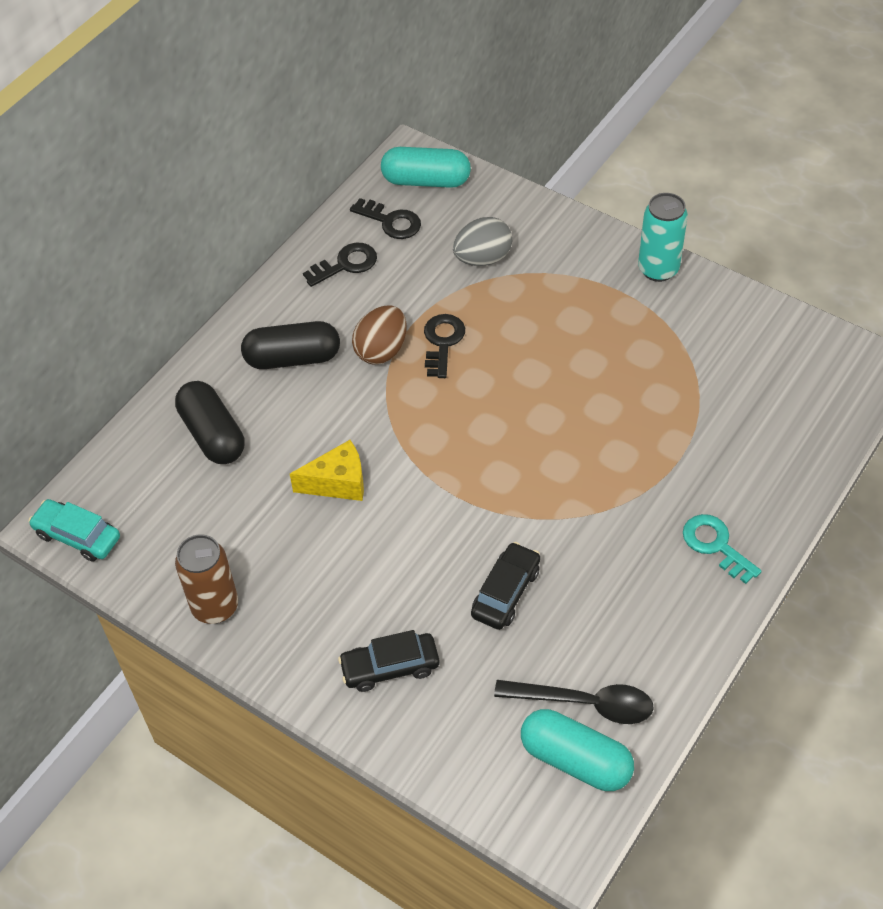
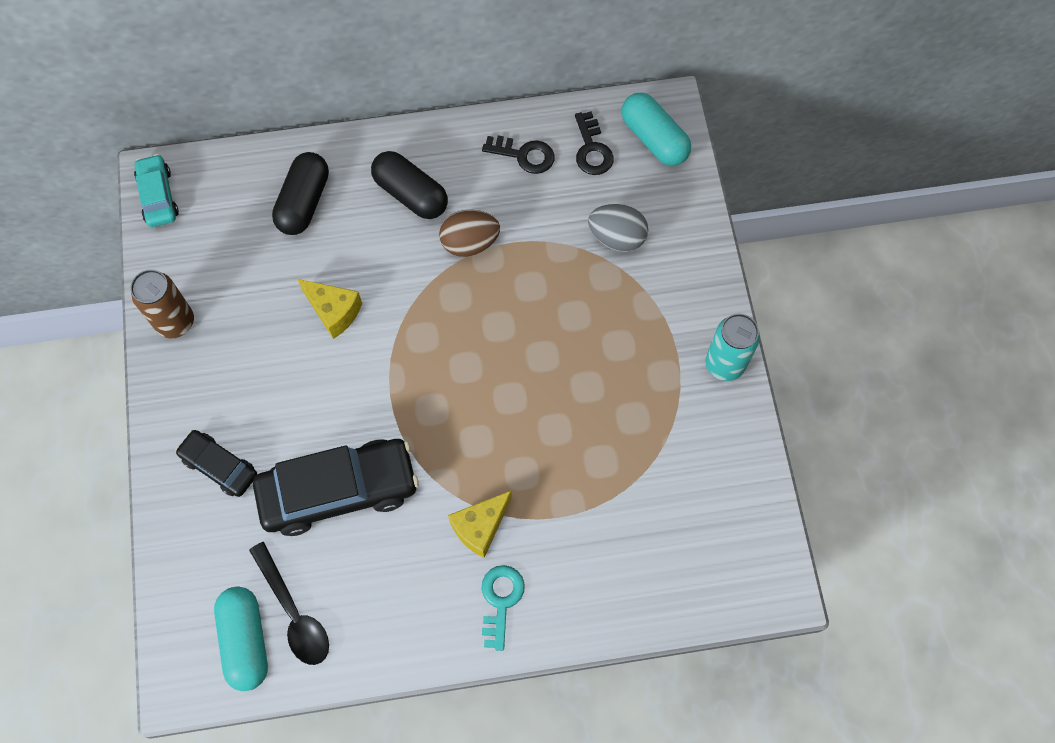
camera: 45 degrees right, 15 degrees up
black key [424,314,465,378] -> none
black car [471,542,540,630] -> black car [253,439,419,536], size x1.88
none -> yellow cheese [448,491,512,558]

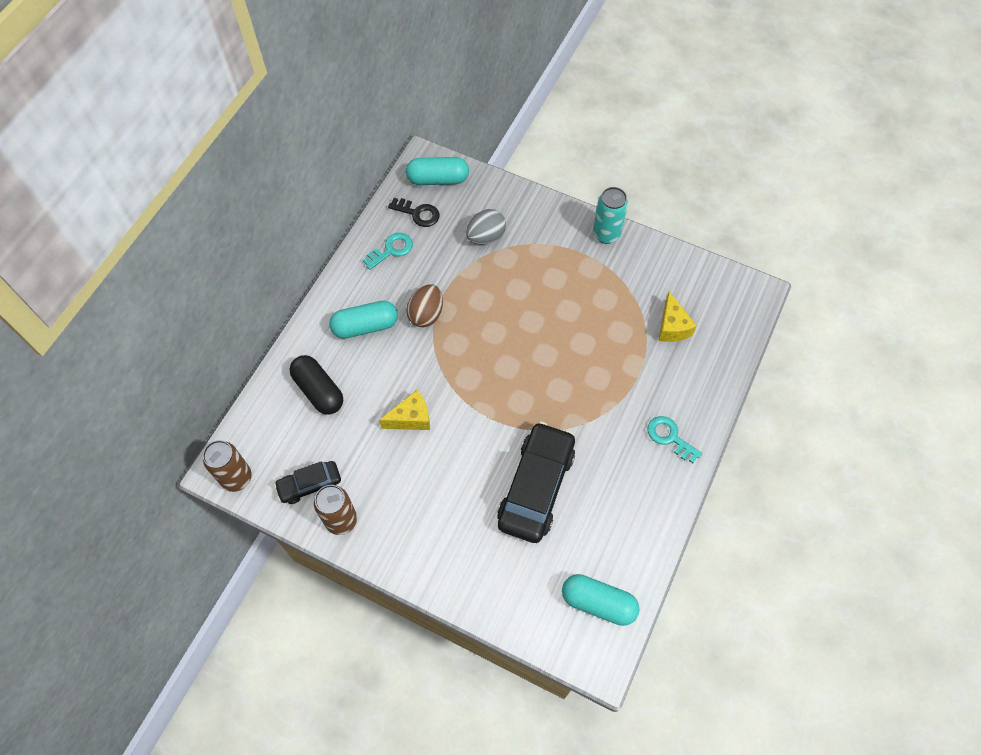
camera: 55 degrees left, 5 degrees down
turquoise car [134,154,179,227] -> brown can [203,440,252,492]
black car [175,430,257,497] -> black car moved to [274,461,341,504]
black spoon [249,542,329,665] -> none
black capsule [371,151,448,219] -> turquoise capsule [329,301,398,338]
yellow cheese [448,491,512,558] -> yellow cheese moved to [659,291,697,342]
black key [482,135,554,174] -> turquoise key [363,233,413,270]

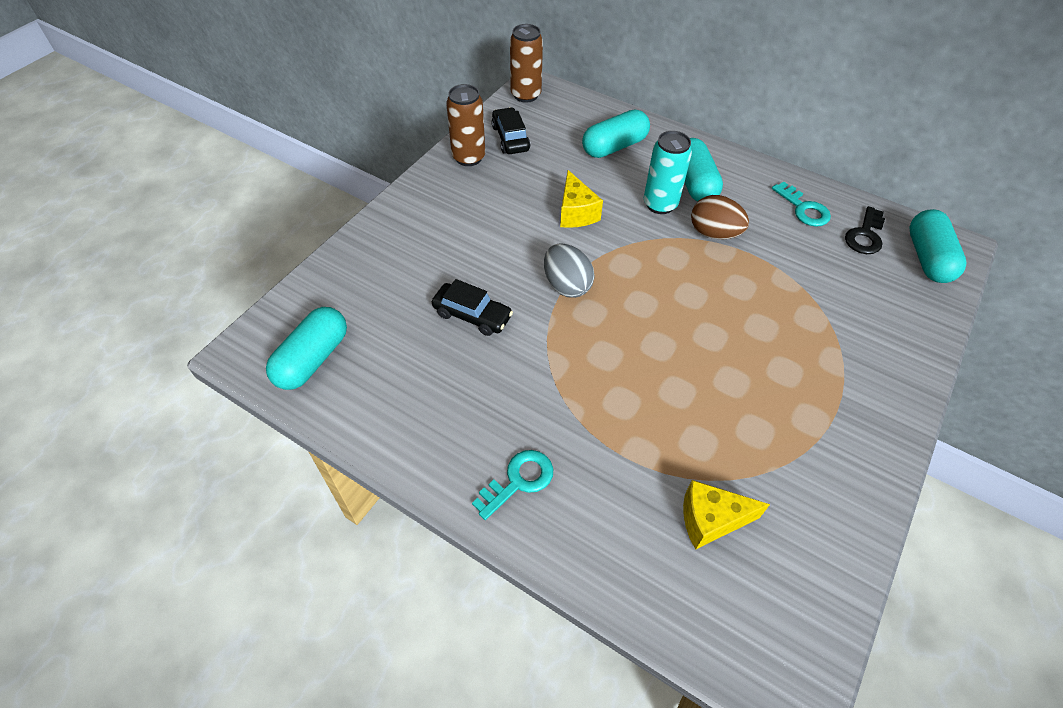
camera: 95 degrees right, 10 degrees down
black capsule [290,355,343,415] -> turquoise capsule [582,110,650,158]
grey egg [466,209,506,245] -> grey egg moved to [544,244,595,298]
black car [497,422,575,543] -> black car [432,279,513,336], size x0.53
turquoise can [593,187,628,244] -> turquoise can moved to [644,131,692,214]

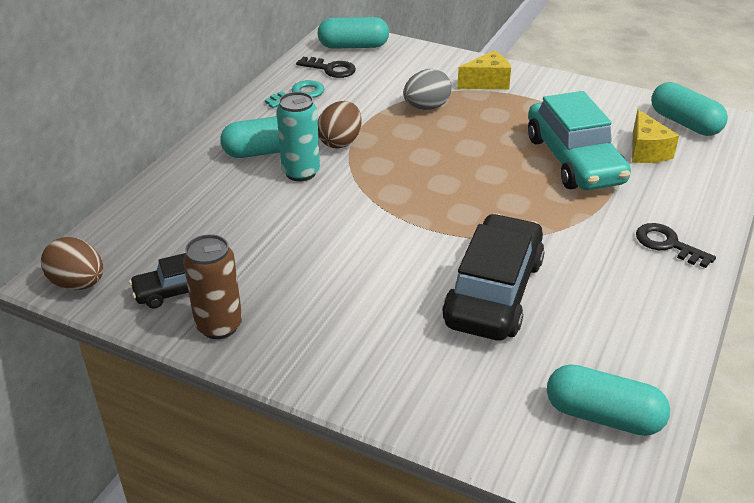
camera: 95 degrees left, 15 degrees down
black car [432,279,513,336] -> black car [442,214,545,341], size x1.88
turquoise key [472,450,553,520] -> black key [636,223,716,268]
brown can [510,24,543,103] -> brown egg [41,237,103,290]
grey egg [544,244,595,298] -> grey egg moved to [403,69,452,110]
yellow cheese [560,170,603,228] -> yellow cheese moved to [457,51,511,89]
turquoise capsule [582,110,650,158] -> turquoise capsule moved to [651,82,728,136]
none -> turquoise car [528,91,631,190]

